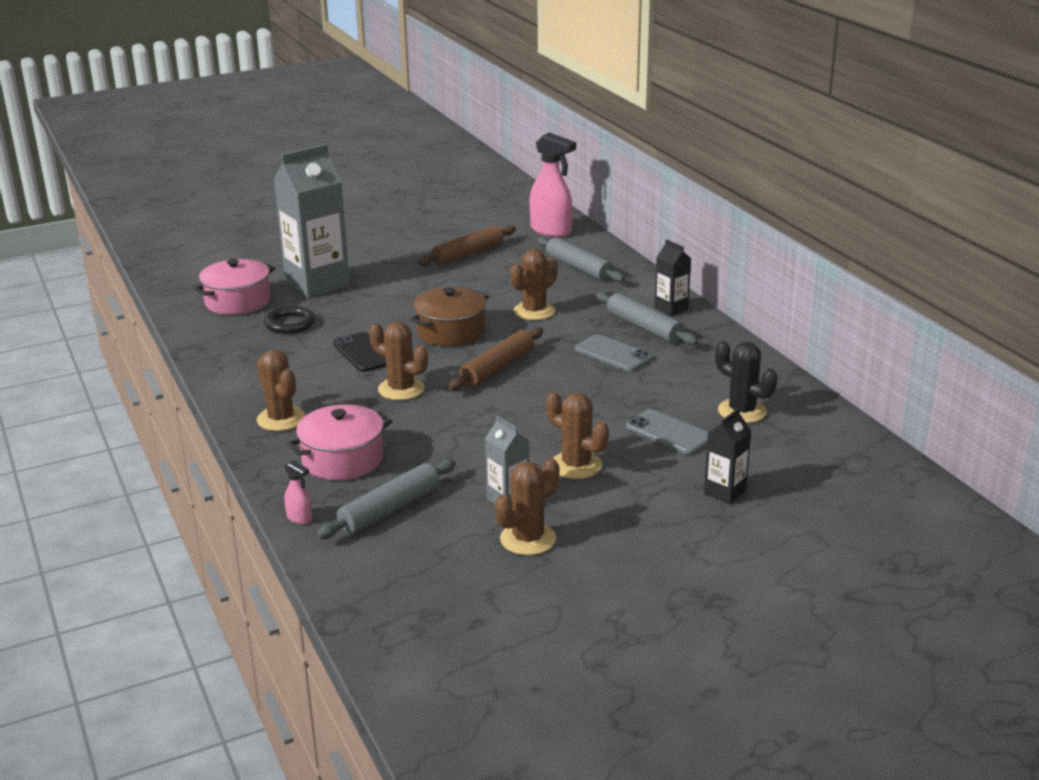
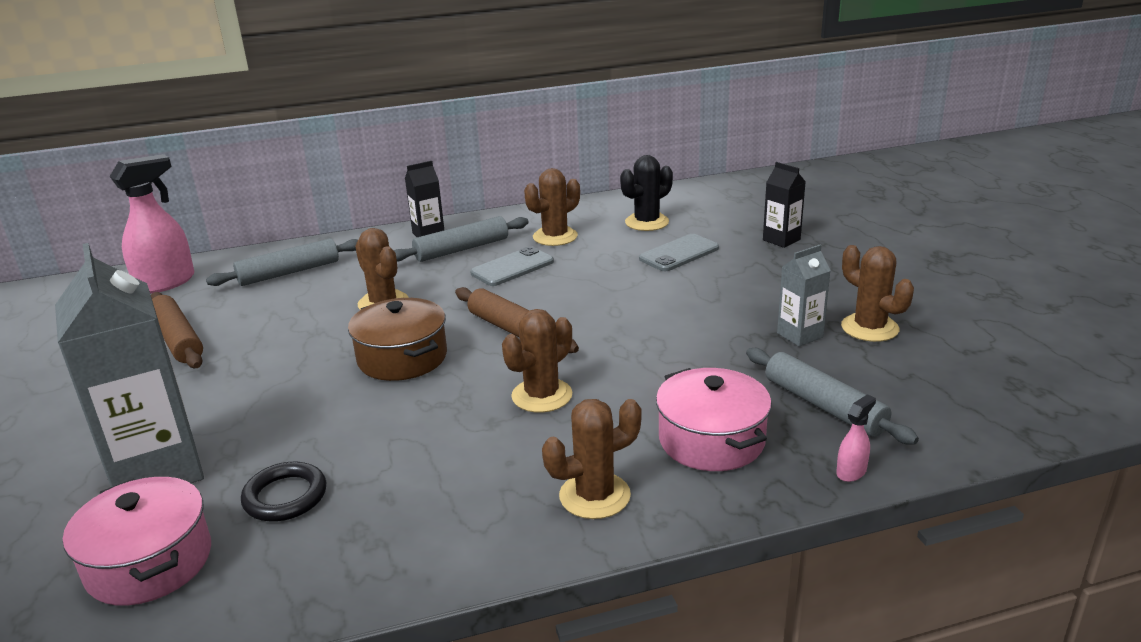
camera: 80 degrees left, 0 degrees up
black phone [333,332,386,372] -> none
brown cactus [546,391,609,479] -> brown cactus moved to [524,168,580,246]

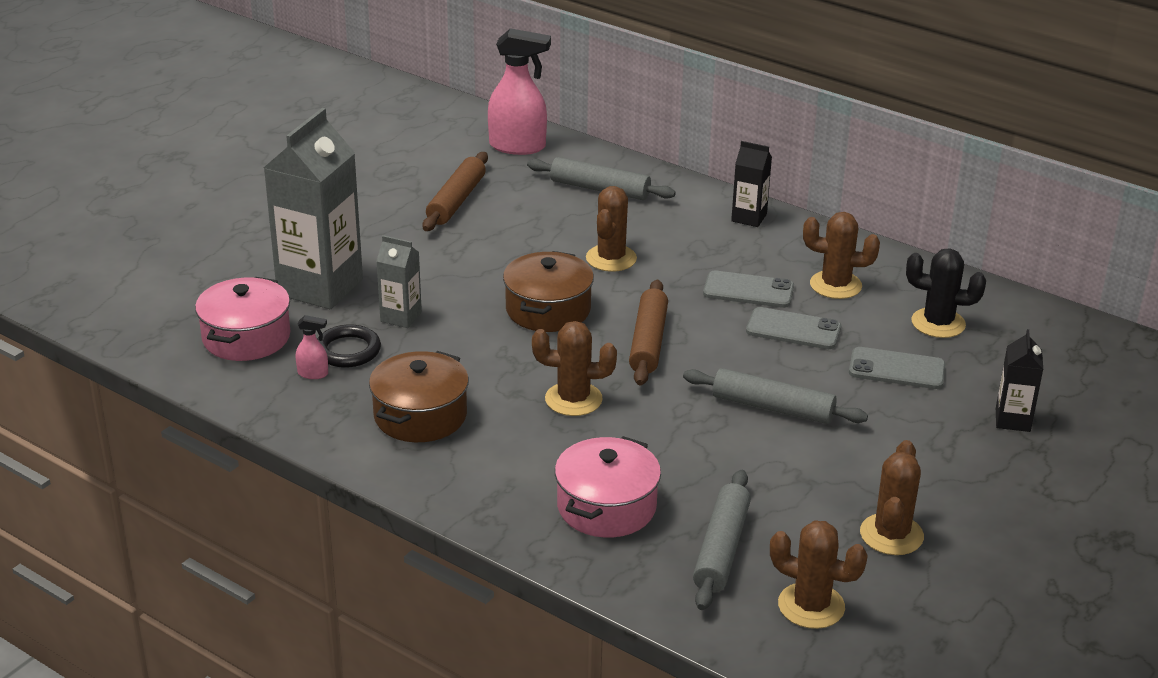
camera: 50 degrees right, 5 degrees up
grey rolling pin [394,216,529,262] -> grey rolling pin moved to [683,368,868,424]
brown cactus [542,399,642,519] -> brown cactus moved to [770,520,868,629]
grey carton [777,245,831,347] -> grey carton moved to [376,235,422,328]
pink spray bottle [836,394,876,482] -> pink spray bottle moved to [295,315,328,379]
none -> brown pot [369,351,469,442]
none -> grey phone [746,307,841,349]

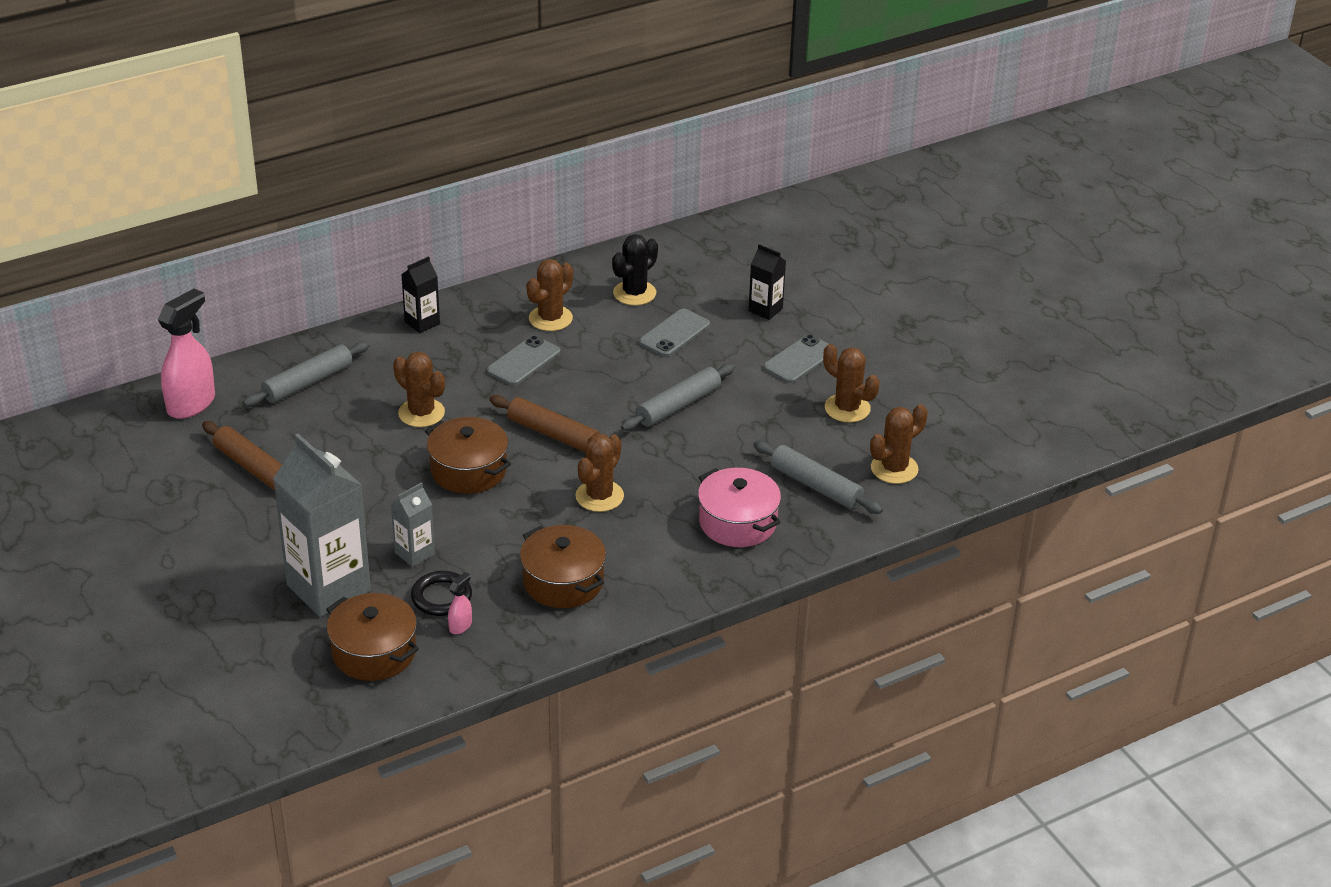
camera: 65 degrees left, 5 degrees up
pink pot [195,277,290,361] -> brown pot [326,593,419,681]
grey phone [746,307,841,349] -> grey phone moved to [764,334,828,383]

